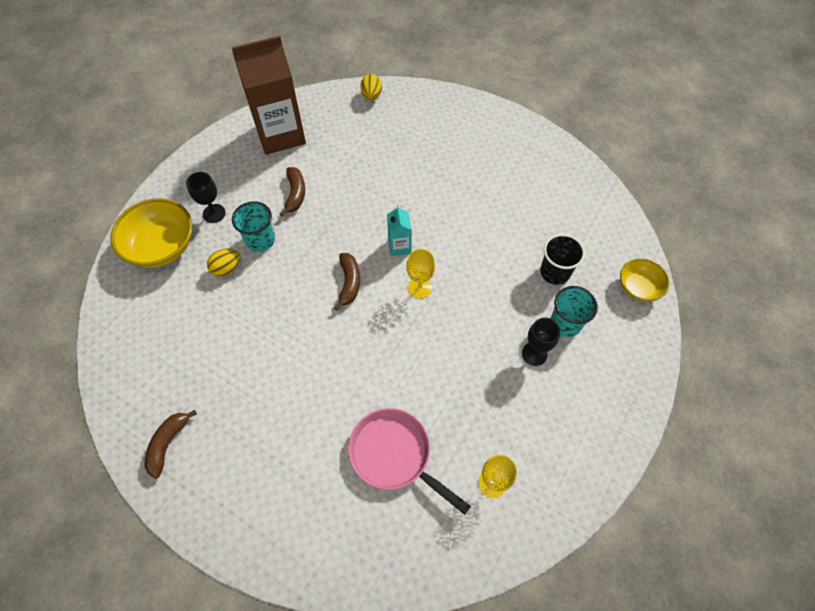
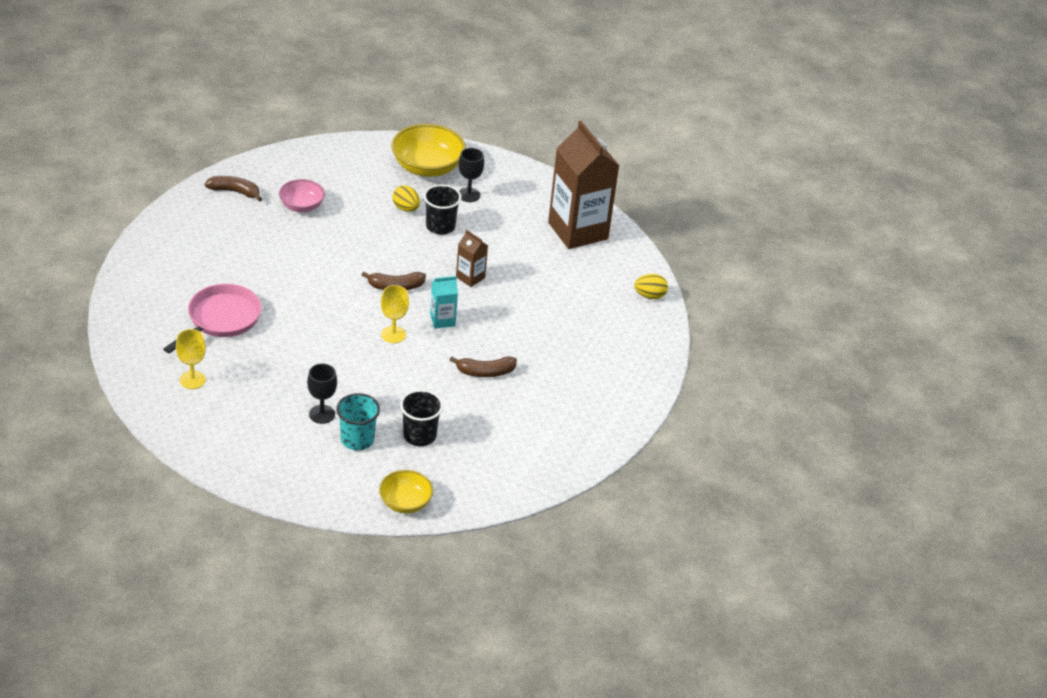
camera: 80 degrees right, 20 degrees down
turquoise cup [232,201,275,252] -> black cup [424,184,462,235]
brown banana [279,167,305,217] -> brown banana moved to [450,356,517,377]
none -> pink bowl [279,179,325,212]
none -> brown carton [456,230,488,287]

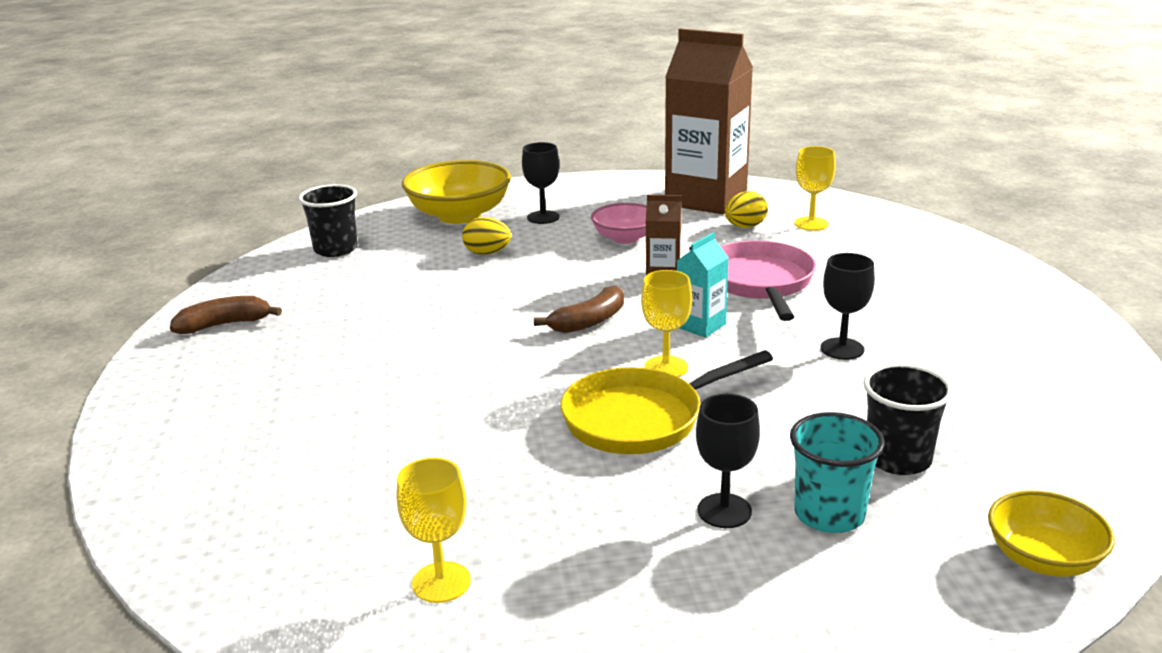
camera: 30 degrees left, 15 degrees down
pink pan [163,284,261,354] -> pink pan moved to [720,240,816,321]
pink bowl [279,179,325,212] -> pink bowl moved to [591,203,647,244]
black cup [424,184,462,235] -> black cup moved to [299,184,358,257]
brown banana [450,356,517,377] -> black goblet [821,253,875,360]
yellow egg [634,274,668,299] -> yellow egg moved to [725,191,768,228]
none -> yellow pan [561,350,773,454]
none -> yellow goblet [794,146,836,231]

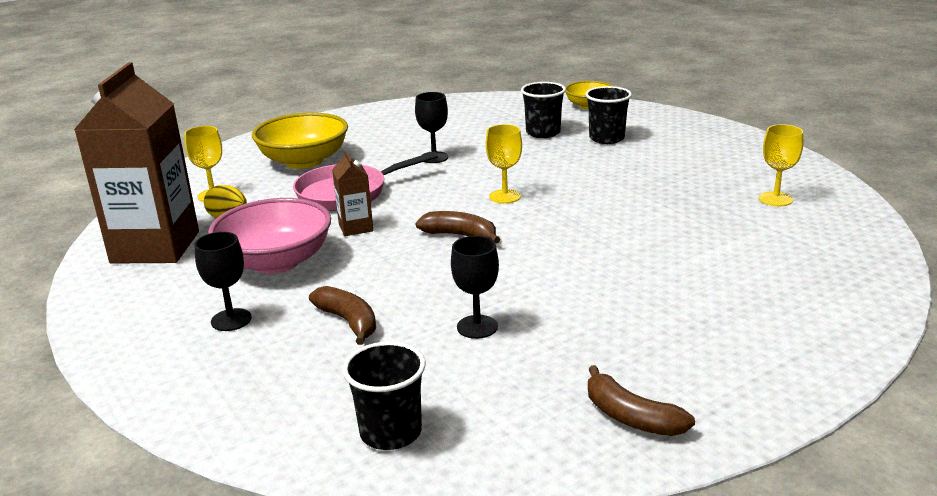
camera: 115 degrees left, 0 degrees up
yellow bowl [402,160,511,224] -> yellow bowl moved to [252,113,348,169]
yellow egg [462,217,511,255] -> brown banana [309,286,376,345]
yellow pan [561,350,773,454] -> none
pink bowl [591,203,647,244] -> pink bowl [208,198,331,274], size x1.68
turquoise carton [677,232,729,338] -> none
black goblet [696,394,760,528] -> black goblet moved to [451,236,499,339]
turquoise cup [790,412,885,533] -> black cup [585,86,632,144]

